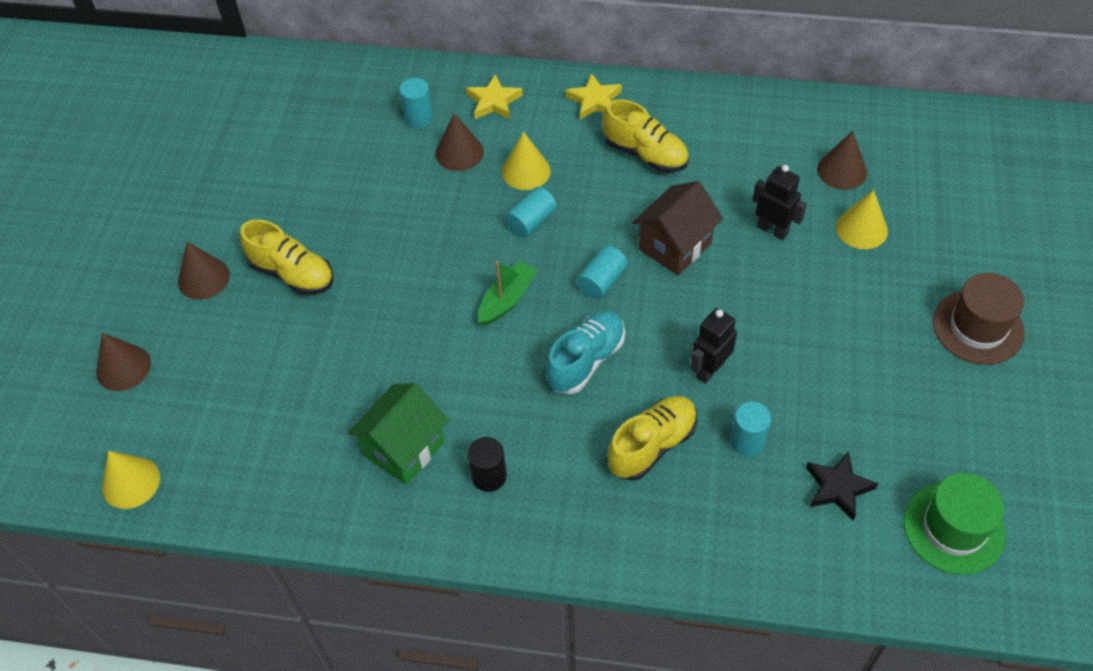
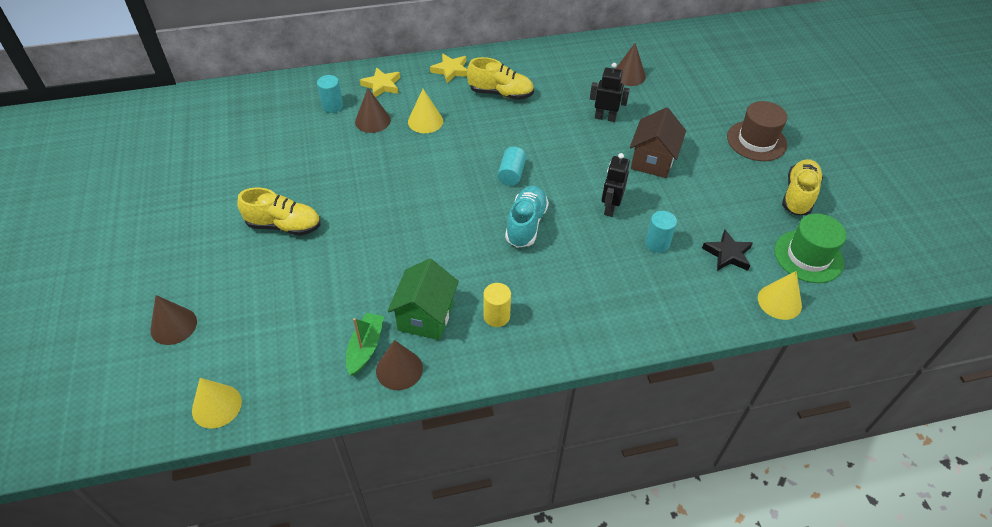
camera: 25 degrees left, 5 degrees down
brown cone [178,242,230,300] -> brown cone moved to [376,340,423,390]
black cylinder [467,437,507,492] -> yellow cylinder [483,283,511,327]
green boat [478,261,538,325] -> green boat moved to [346,313,384,376]
turquoise cylinder [505,187,557,238] -> none
yellow shoe [607,396,697,481] -> yellow shoe moved to [782,159,823,215]
brown house [632,181,723,275] -> brown house moved to [630,107,686,178]
yellow cone [836,190,888,249] -> yellow cone moved to [758,271,802,320]

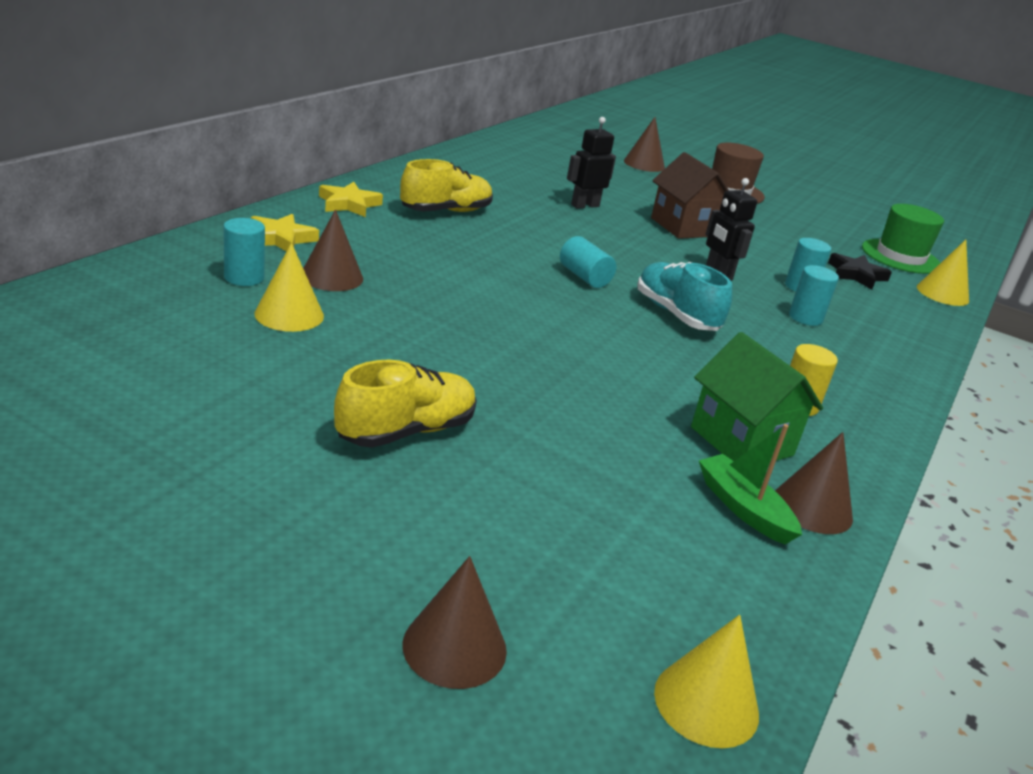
camera: 50 degrees left, 20 degrees down
yellow cone [408,89,443,133] -> yellow cone moved to [254,243,324,332]
brown cone [615,43,646,86] -> brown cone moved to [624,117,665,172]
yellow shoe [782,159,823,215] -> none
none -> turquoise cylinder [789,265,839,326]

